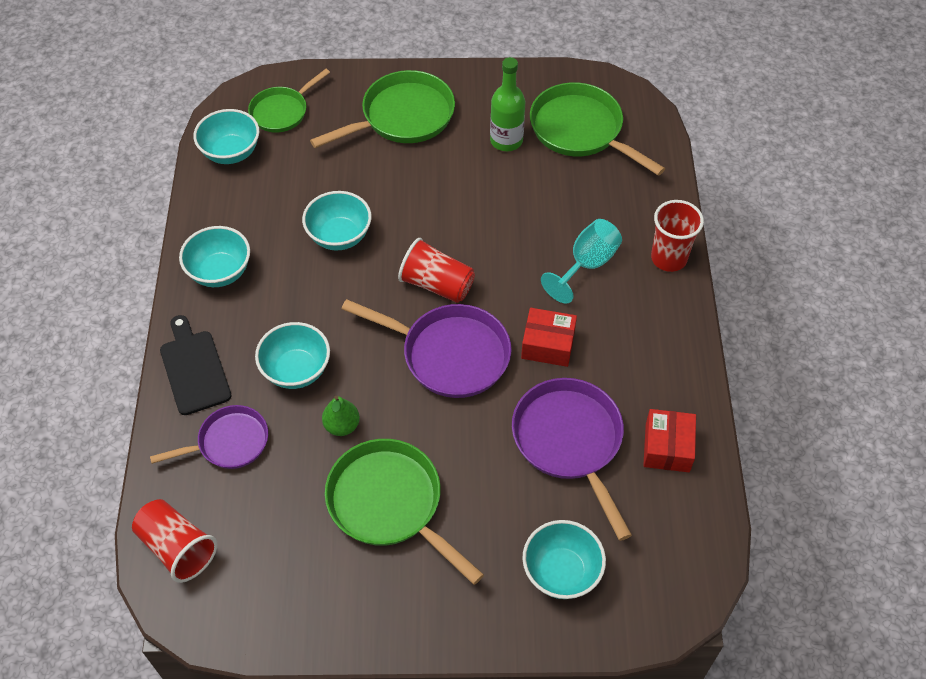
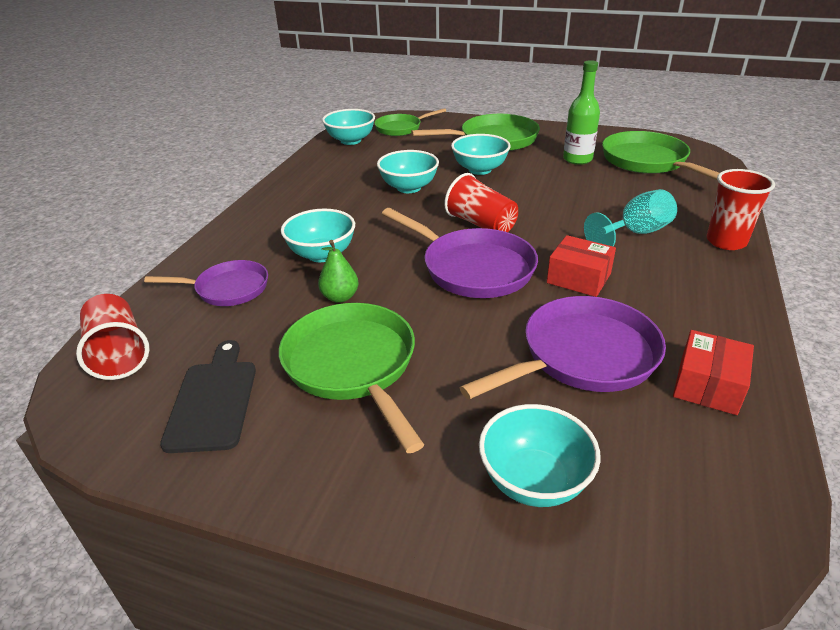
camera: 20 degrees right, 20 degrees down
black cutting board [160,315,231,415] -> black cutting board moved to [160,340,256,453]
turquoise bowl [179,226,250,287] -> turquoise bowl moved to [451,134,511,175]
purple pan [512,378,632,541] -> purple pan turned 60 degrees clockwise [459,296,666,399]

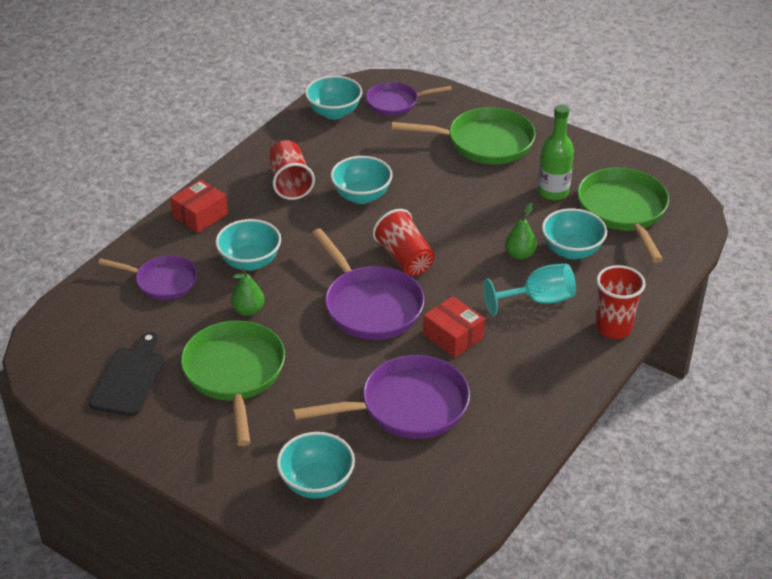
camera: 15 degrees right, 5 degrees up
red cup [76,294,150,380] -> red cup moved to [269,140,315,200]
green pan [374,108,446,136] -> purple pan [366,82,452,116]
turquoise bowl [451,134,511,175] -> turquoise bowl moved to [542,208,607,259]
red box [673,330,754,415] -> red box moved to [170,179,228,233]
none -> green pear [505,203,537,260]

